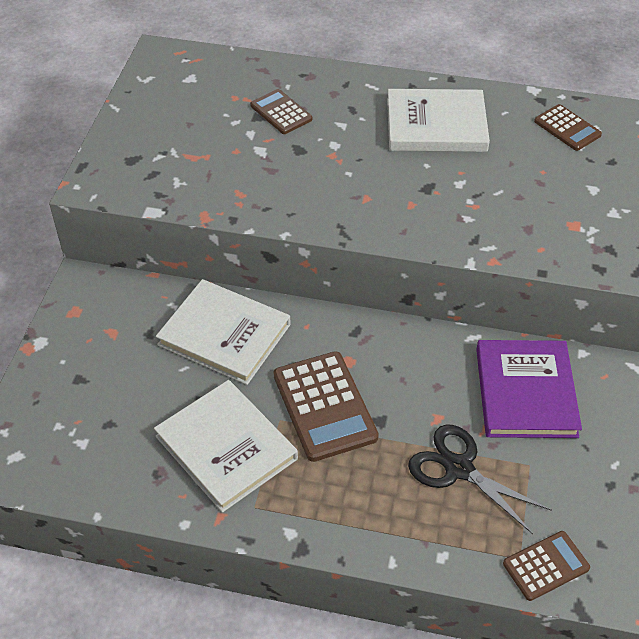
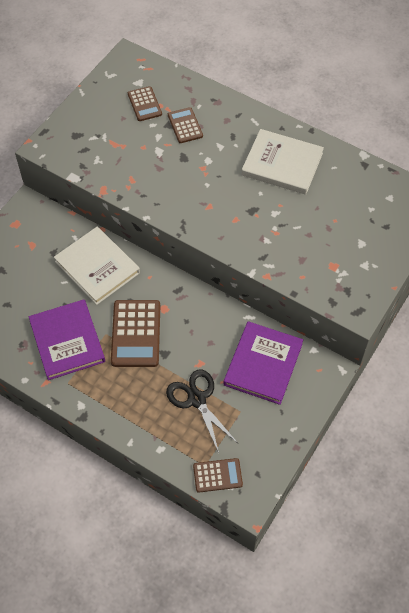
camera: 20 degrees right, 10 degrees up
white book [154,380,298,513] -> purple book [29,299,105,380]
brown calculator [534,104,602,151] -> brown calculator moved to [128,86,162,121]

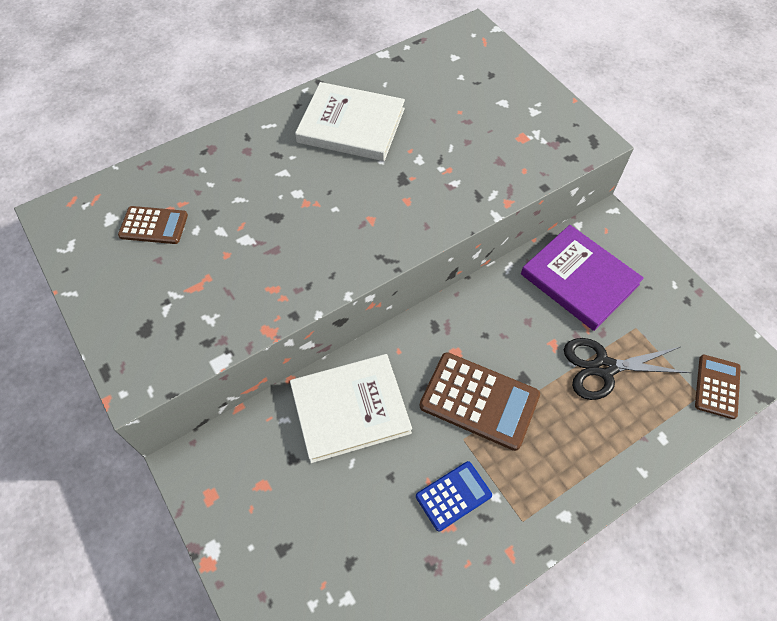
camera: 65 degrees left, 0 degrees up
purple book [29,299,105,380] -> blue calculator [416,461,492,532]
brown calculator [168,107,203,143] -> none
white book [242,129,324,195] -> white book turned 60 degrees clockwise [295,82,405,161]

